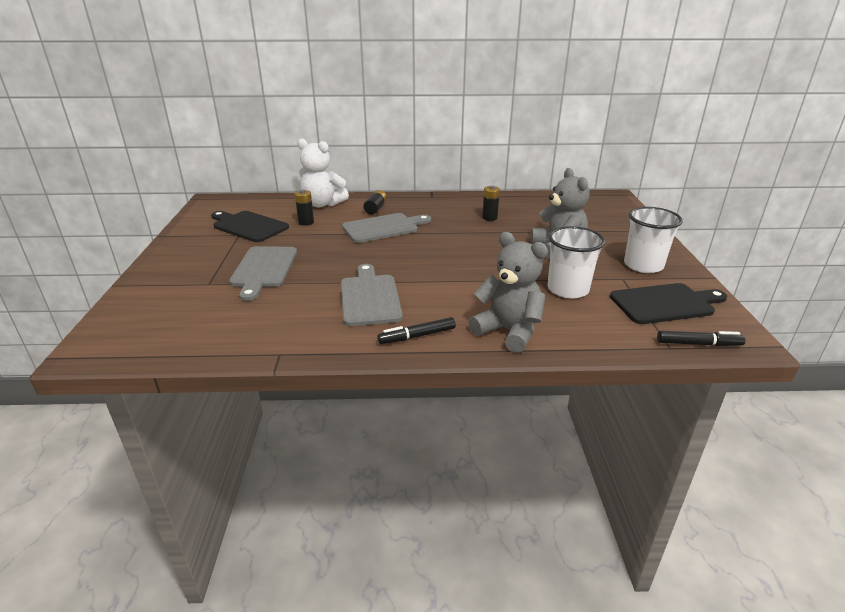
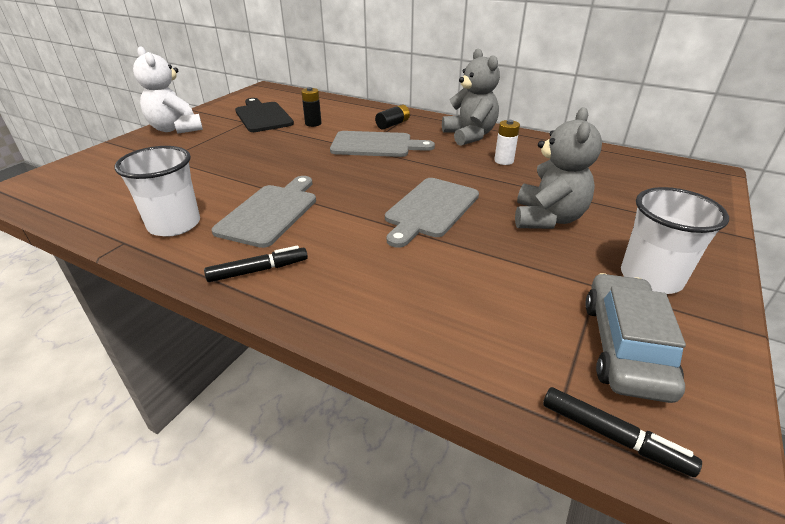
camera: 30 degrees right, 5 degrees up
grey cutting board [229,246,297,301] -> grey cutting board moved to [385,178,479,248]
white teddy bear [297,139,349,207] -> white teddy bear moved to [133,46,203,133]
black marker [377,317,456,344] -> black marker turned 150 degrees clockwise [204,246,308,282]
grey teddy bear [469,232,548,353] -> grey teddy bear moved to [442,49,500,146]
black battery [482,185,500,221] -> white battery [494,120,520,165]
white cup [548,226,605,299] -> white cup moved to [114,146,200,237]
black cutting board [610,283,727,324] -> grey car [585,273,686,403]

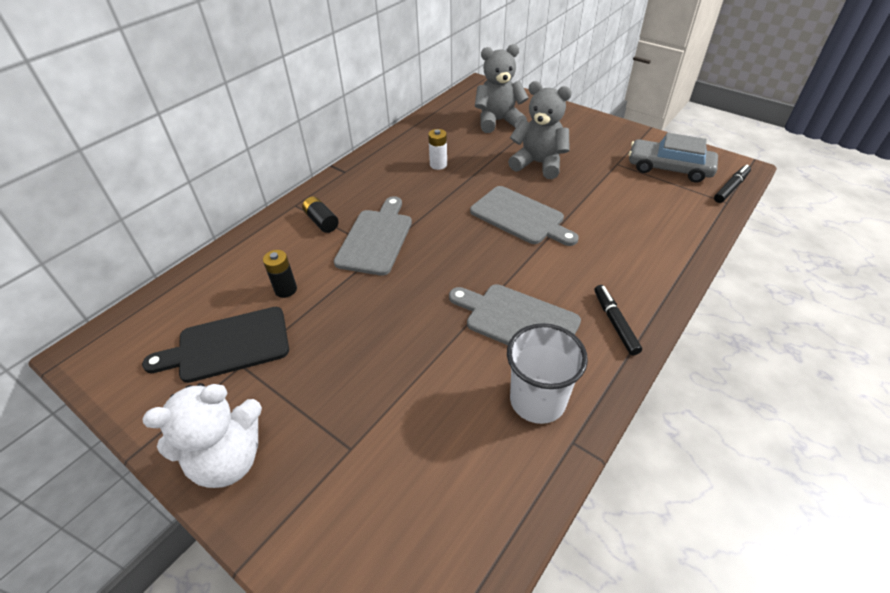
camera: 80 degrees left, 10 degrees up
grey teddy bear [442,49,500,146] -> grey teddy bear moved to [475,44,529,133]
white cup [621,187,729,294] -> none

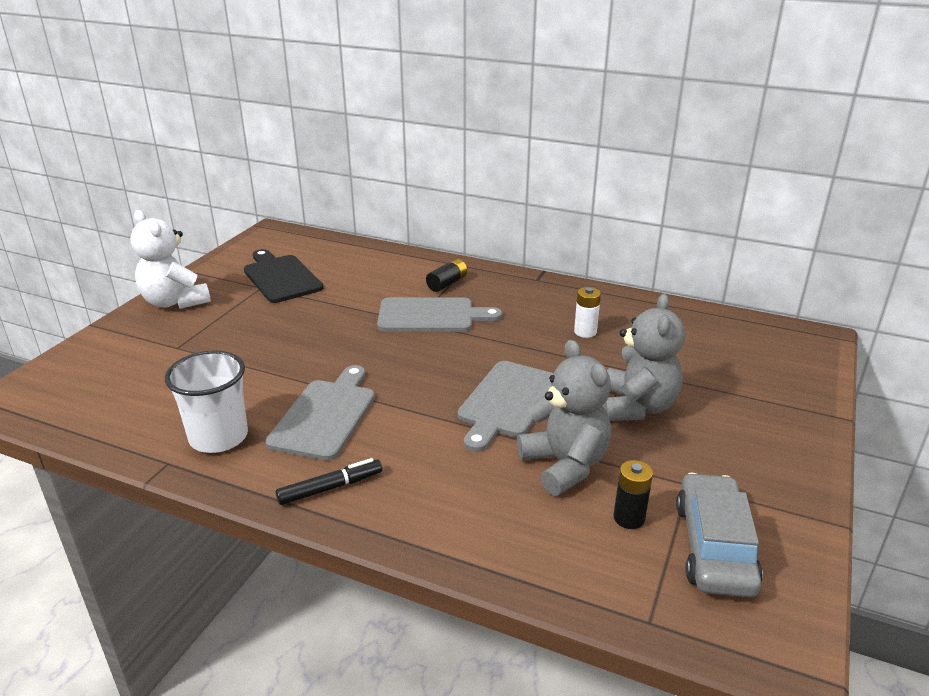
camera: 75 degrees right, 15 degrees down
black battery [263,250,297,298] -> black battery moved to [613,460,653,529]
grey teddy bear [475,44,529,133] -> grey teddy bear moved to [517,340,612,496]
black marker [714,165,751,203] -> none

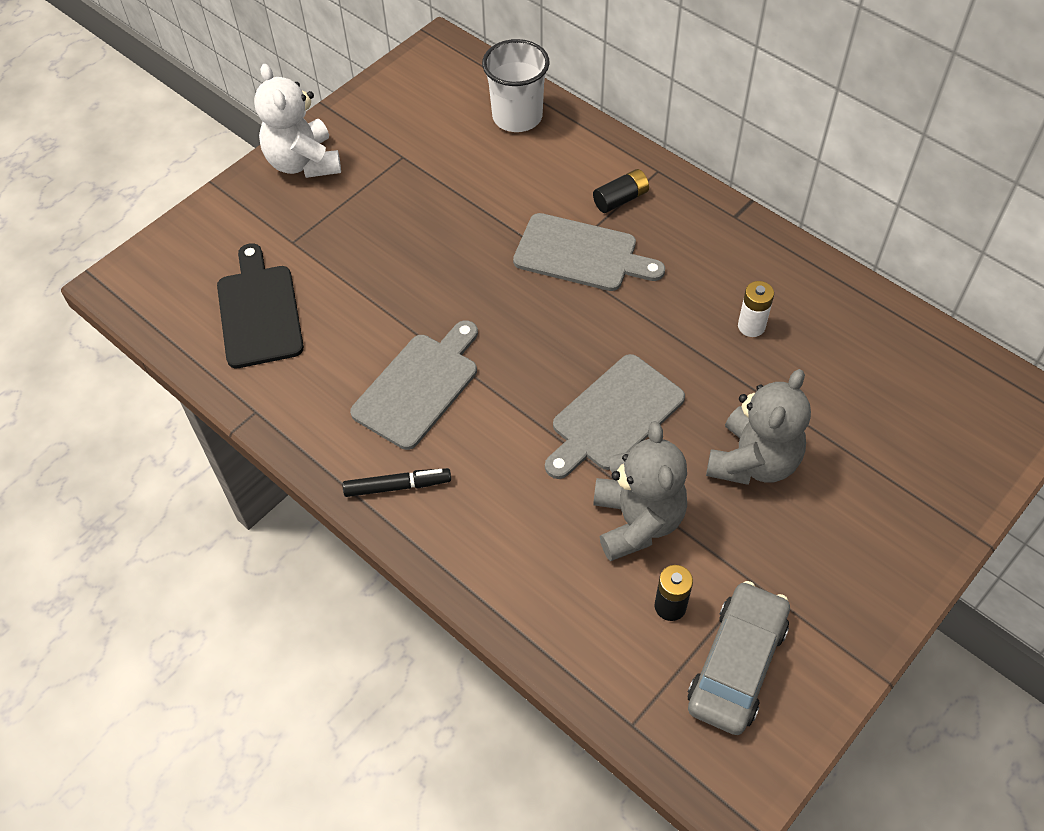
camera: 20 degrees right, 25 degrees up
white cup [165,350,248,453] -> white cup moved to [482,39,550,132]
black cutting board [244,249,323,303] -> black cutting board moved to [217,243,304,368]

